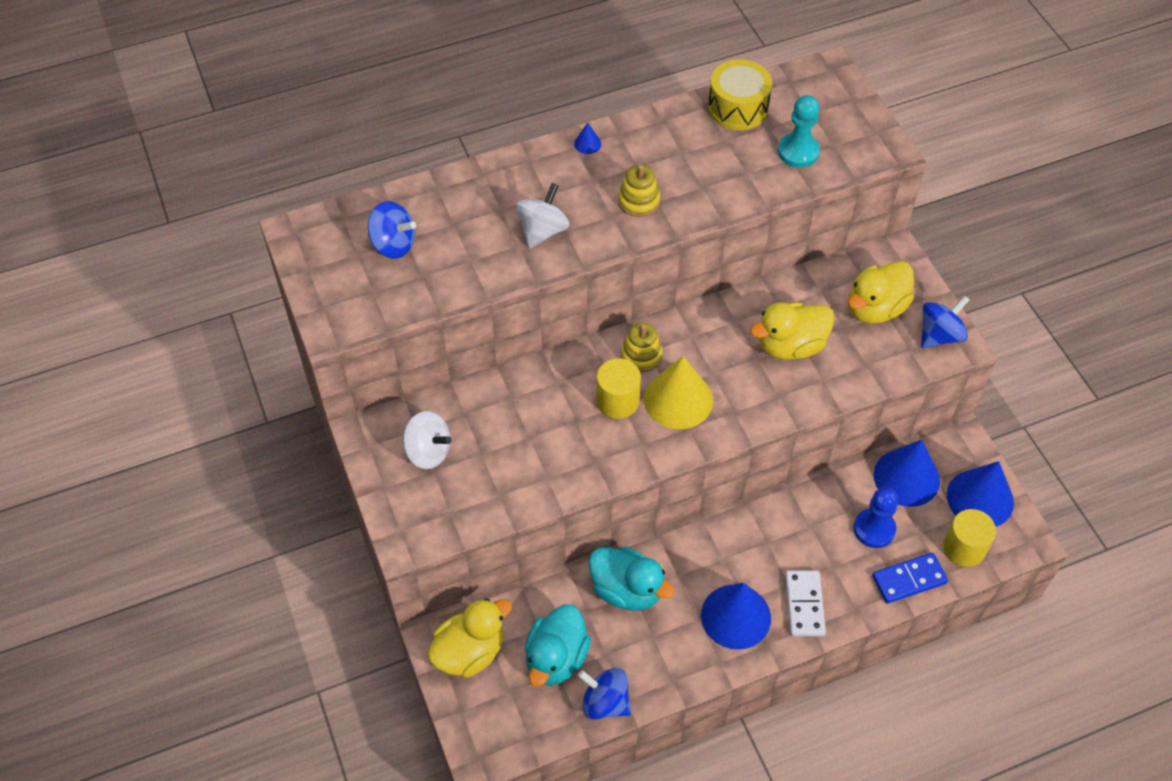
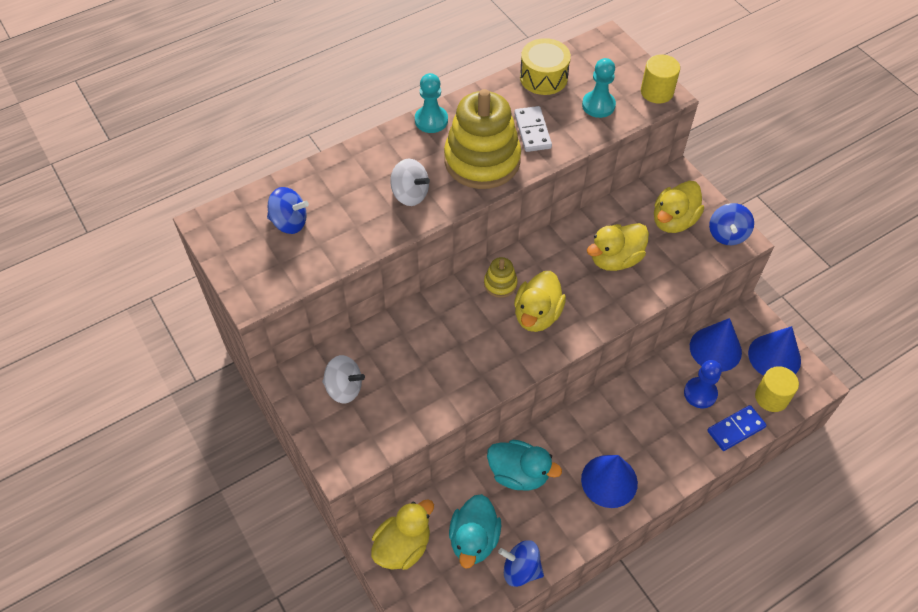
camera: 10 degrees left, 0 degrees up
white spinning top [516,183,569,249] -> white spinning top turned 105 degrees clockwise [390,159,430,206]
blue cone [574,123,601,154] -> turquoise pawn [415,73,448,133]
yellow cylinder [596,358,641,419] -> yellow cylinder moved to [641,54,680,104]
yellow stacking toy [618,165,660,217] -> yellow stacking toy [444,89,521,189], size x2.23
yellow cone [644,356,713,429] -> yellow duck [514,271,566,332]
white domino [785,570,826,636] -> white domino moved to [514,106,552,152]
blue spinning top [921,295,969,348] -> blue spinning top turned 150 degrees clockwise [709,203,754,245]

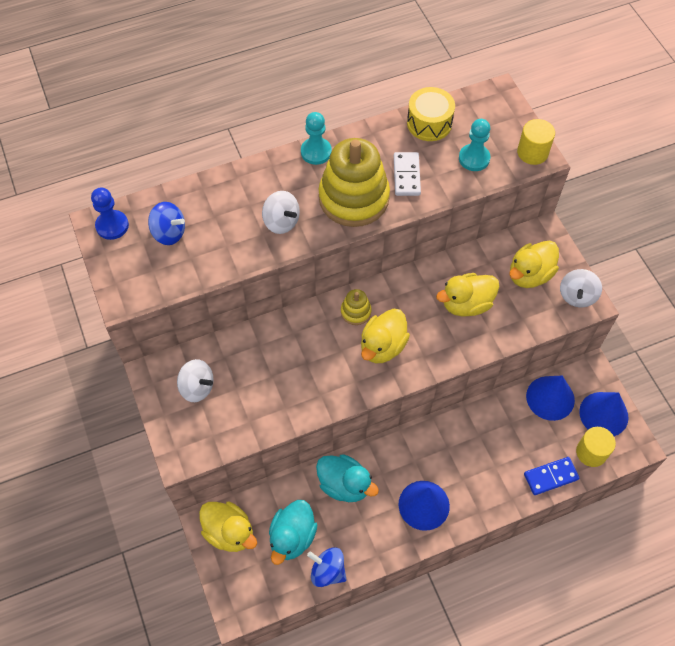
camera: 10 degrees right, 5 degrees up
yellow duck [371,499,434,570] -> yellow duck turned 75 degrees clockwise [199,502,257,552]
blue pawn [684,360,722,408] -> blue pawn moved to [91,188,129,240]
blue spinning top [709,203,754,245] -> white spinning top [560,269,602,307]

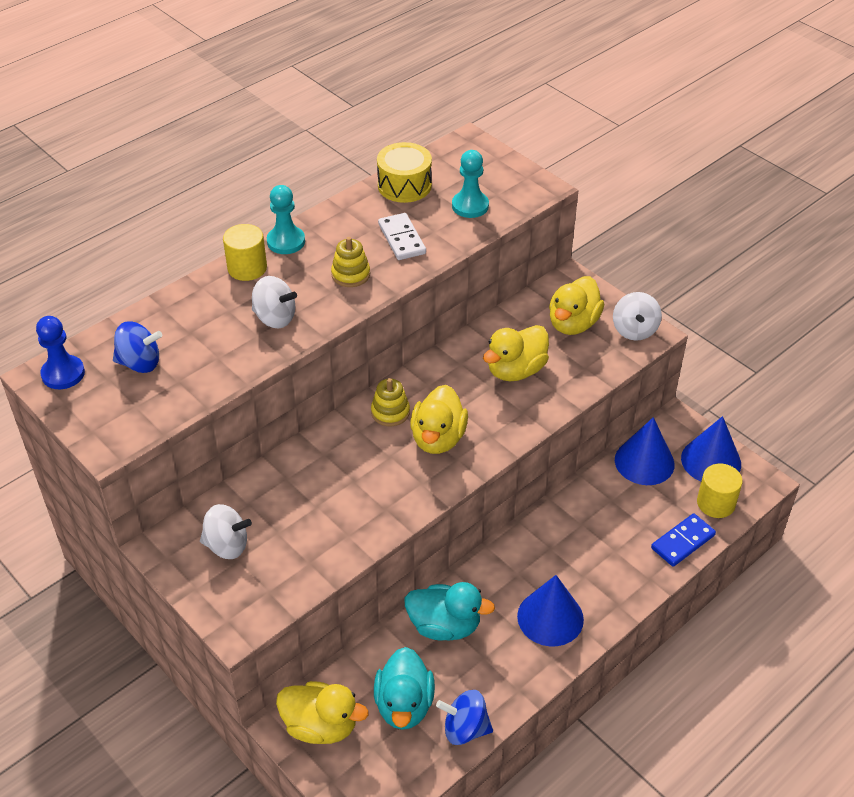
camera: 20 degrees left, 15 degrees down
yellow stacking toy [319,138,390,227] -> yellow stacking toy [331,237,370,287], size x0.45
yellow cylinder [517,119,555,165] -> yellow cylinder moved to [223,224,267,281]

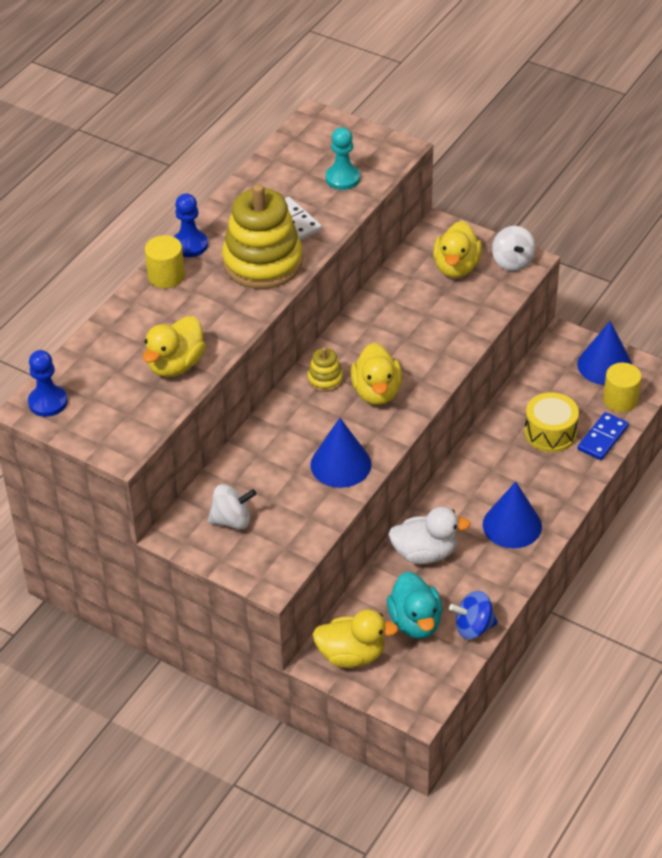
camera: 15 degrees left, 0 degrees up
blue spinning top [113,321,162,373] -> none
white spinning top [252,276,297,328] -> none
turquoise pawn [267,185,305,254] -> blue pawn [174,193,208,257]
yellow stacking toy [331,237,370,287] -> yellow stacking toy [222,184,303,289], size x2.23
yellow drum [377,142,432,203] -> yellow drum moved to [524,392,579,452]
turquoise duck [404,582,495,640] -> white duck [388,507,471,564]
yellow duck [483,325,549,381] -> yellow duck moved to [143,316,206,377]
blue cone [615,417,675,485] -> blue cone moved to [310,418,372,488]

